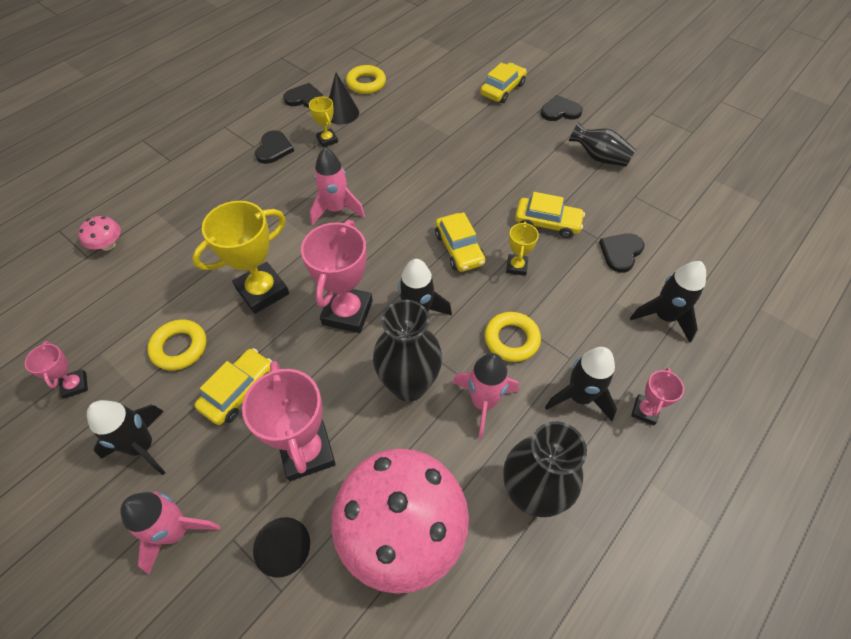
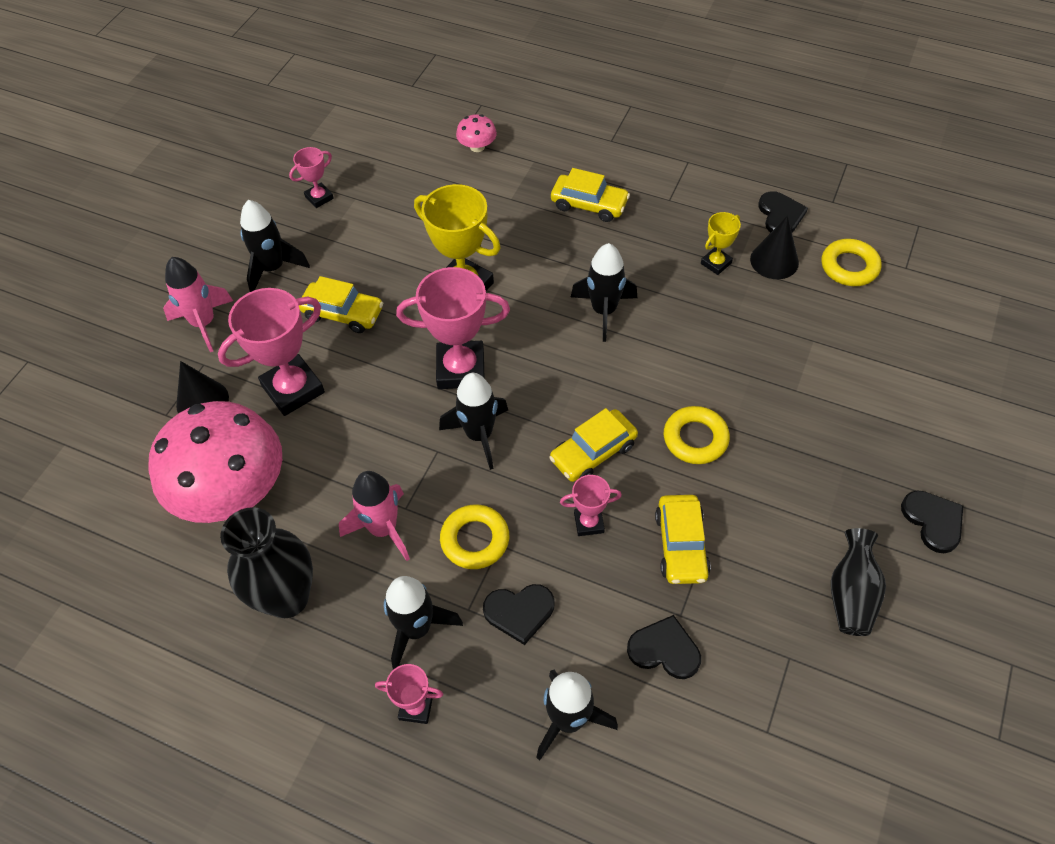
camera: 75 degrees right, 0 degrees up
yellow ring [147,320,206,371] -> yellow ring moved to [664,406,730,464]
black heart [255,130,294,164] -> black heart moved to [483,584,555,645]
pink rocket [310,148,365,226] -> black rocket [571,243,637,342]
black vase [373,300,442,402] -> none
yellow car [480,63,527,103] -> yellow car moved to [551,168,630,222]
yellow trophy [506,222,539,276] -> pink trophy [560,475,622,536]

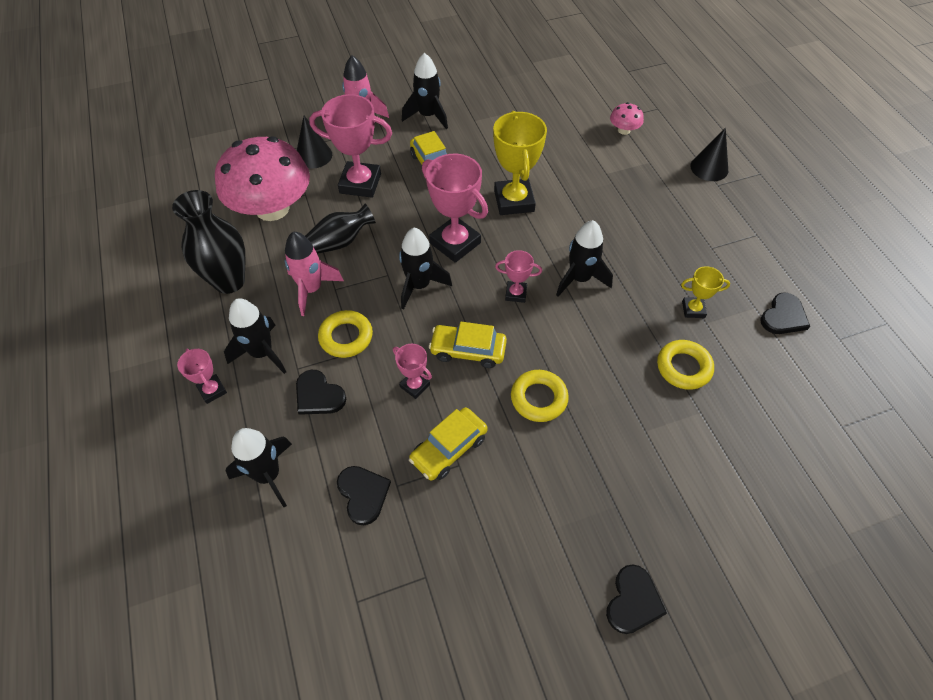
camera: 45 degrees right, 0 degrees up
pink trophy [289,147,334,208] -> pink trophy moved to [495,250,542,303]
yellow car [551,168,630,222] -> none
black cone [750,216,799,279] -> black cone moved to [690,128,728,181]
yellow ring [822,239,881,286] -> yellow ring moved to [657,340,714,390]
black vase [831,528,886,636] -> black vase moved to [305,204,376,254]

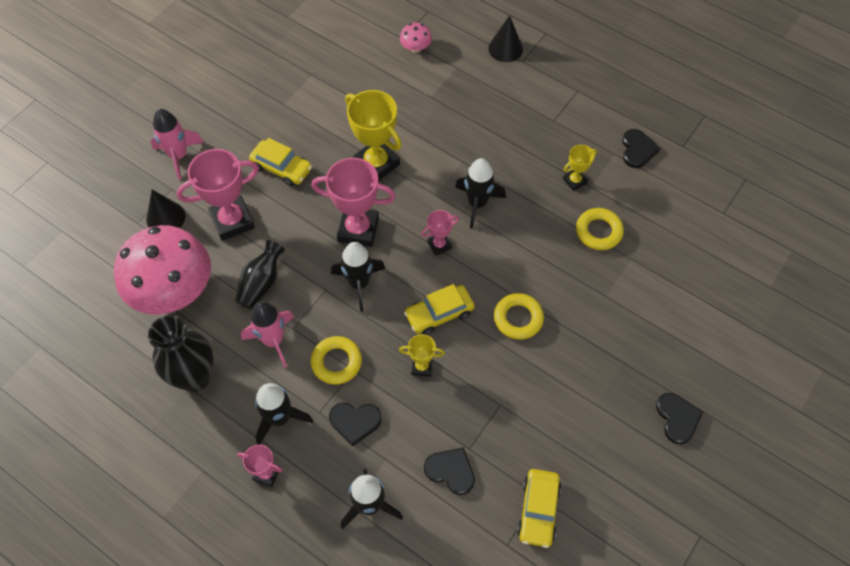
camera: 35 degrees left, 5 degrees up
pink trophy [393,344,432,399] -> yellow trophy [399,334,445,377]
black rocket [402,53,448,129] -> none
yellow car [409,407,488,481] -> yellow car moved to [517,469,561,548]

